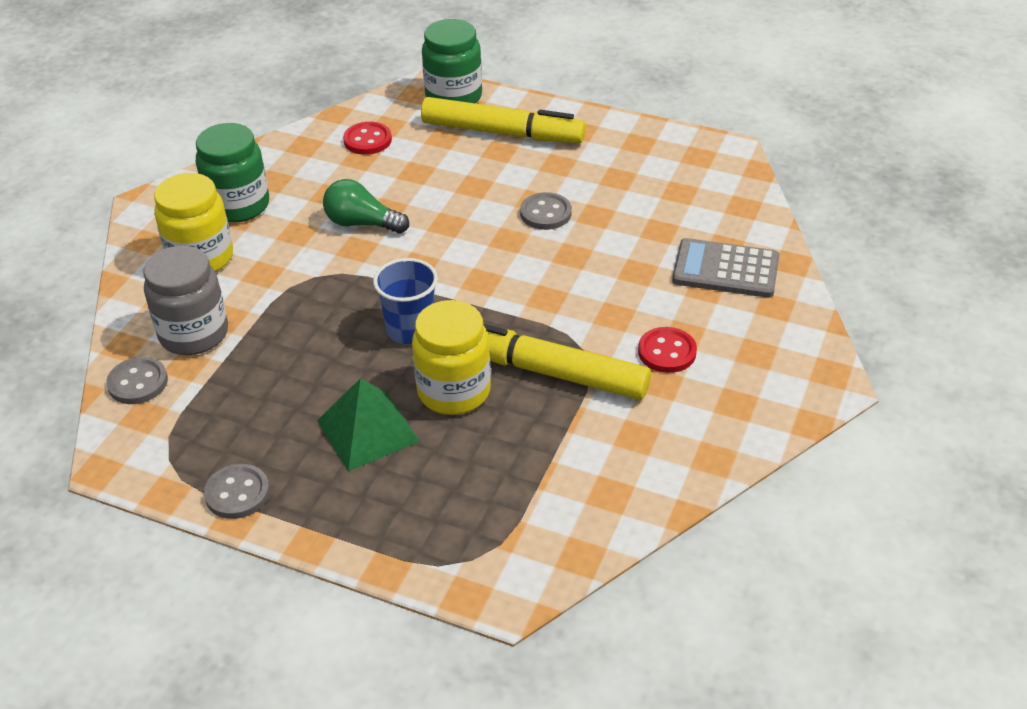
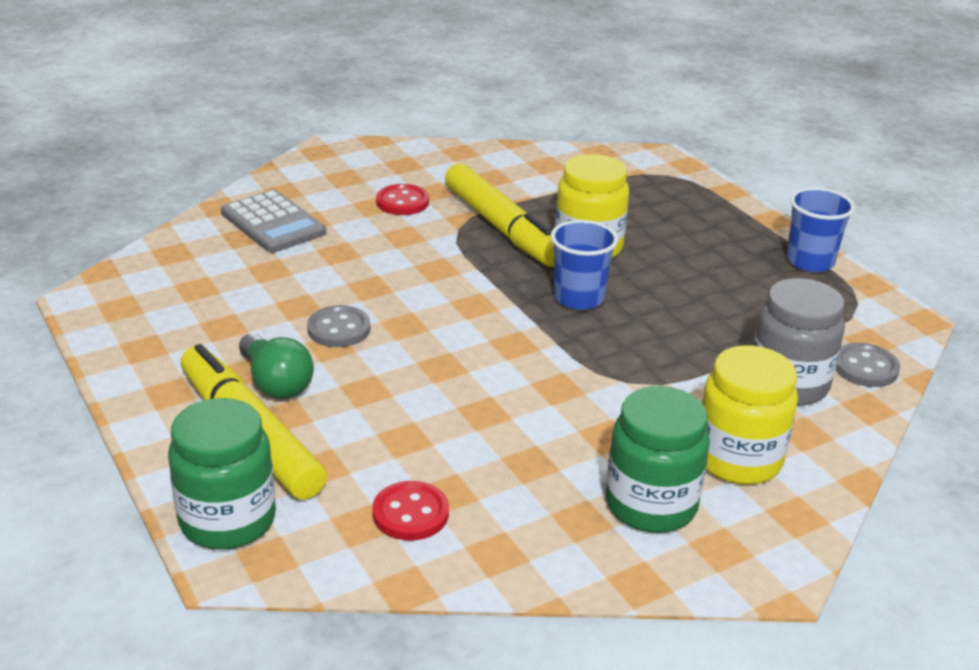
camera: 145 degrees left, 10 degrees down
grey button [204,464,270,519] -> blue cup [786,187,855,272]
green pyramid [317,378,420,472] -> none
green light bulb [323,179,409,233] -> green light bulb moved to [239,333,314,399]

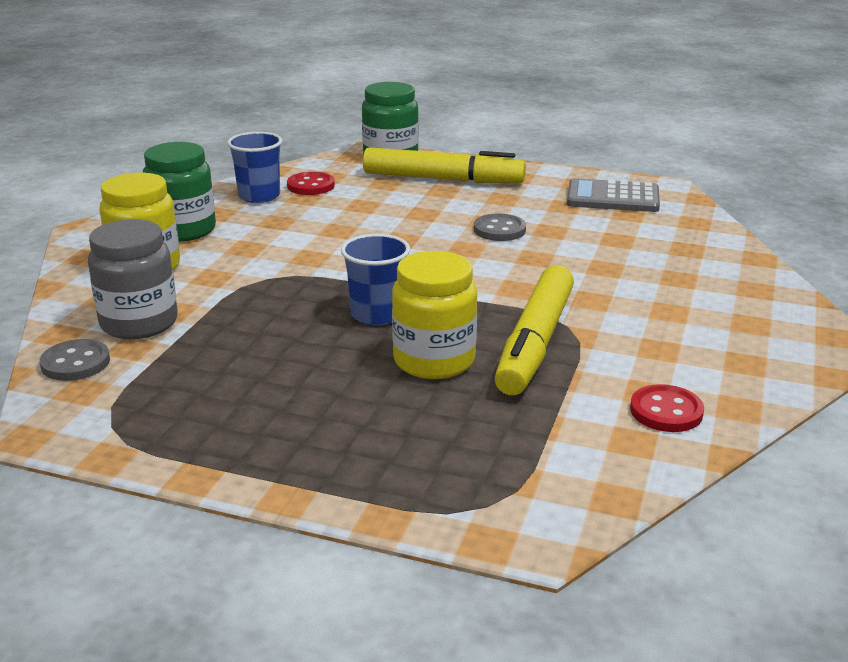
camera: 140 degrees right, 5 degrees down
grey calculator [221,190,326,253] -> grey calculator moved to [567,178,660,212]
green light bulb [239,333,314,399] -> none
red button [376,184,429,215] -> red button moved to [630,384,704,432]
yellow marker [445,163,555,267] -> yellow marker turned 90 degrees counterclockwise [495,265,574,395]
blue cup [786,187,855,272] -> blue cup moved to [227,132,282,203]

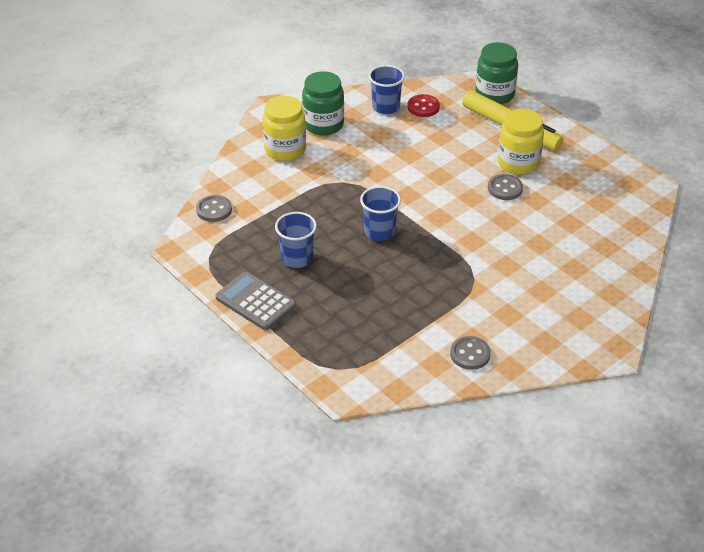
camera: 30 degrees right, 15 degrees up
grey jar [88,219,178,339] -> none
yellow jar [392,251,477,379] -> yellow jar moved to [498,109,544,175]
yellow marker [495,265,574,395] -> none
grey calculator [567,178,660,212] -> grey calculator moved to [215,272,296,330]
red button [630,384,704,432] -> grey button [450,336,491,370]
none -> blue cup [275,212,317,268]

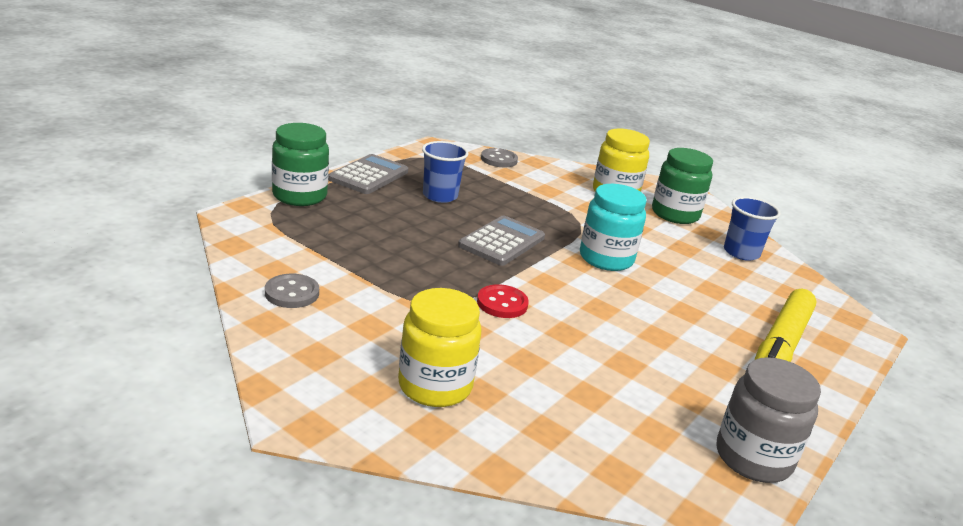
camera: 75 degrees right, 15 degrees down
blue cup [360,186,401,241] -> grey calculator [458,215,545,266]
red button [407,94,440,117] -> red button moved to [477,284,529,318]
green jar [475,42,518,104] -> green jar moved to [272,123,329,206]
grey button [488,174,523,200] -> none
yellow jar [498,109,544,175] -> yellow jar moved to [398,288,482,407]
none -> turquoise jar [580,184,646,271]
none -> grey jar [717,357,821,483]

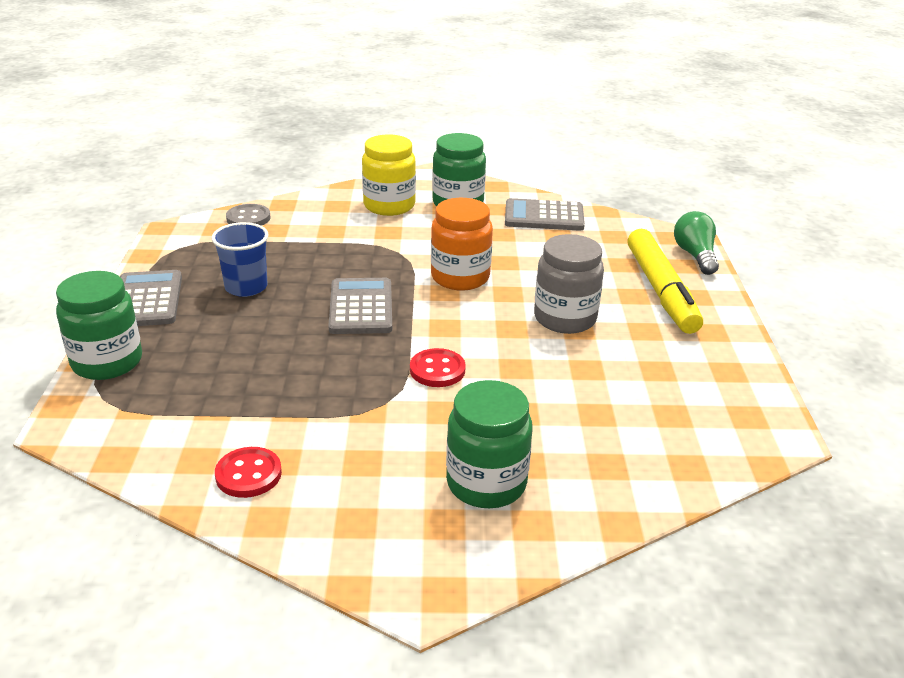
camera: 35 degrees left, 5 degrees up
grey button [265,274,319,308] -> red button [215,447,282,498]
yellow jar [398,288,482,407] -> green jar [446,380,532,508]
turquoise jar [580,184,646,271] -> orange jar [431,198,493,291]
grey jar [717,357,821,483] -> grey jar moved to [534,234,604,334]
blue cup [724,197,781,261] -> grey calculator [505,198,585,231]
none -> green light bulb [674,211,719,275]

